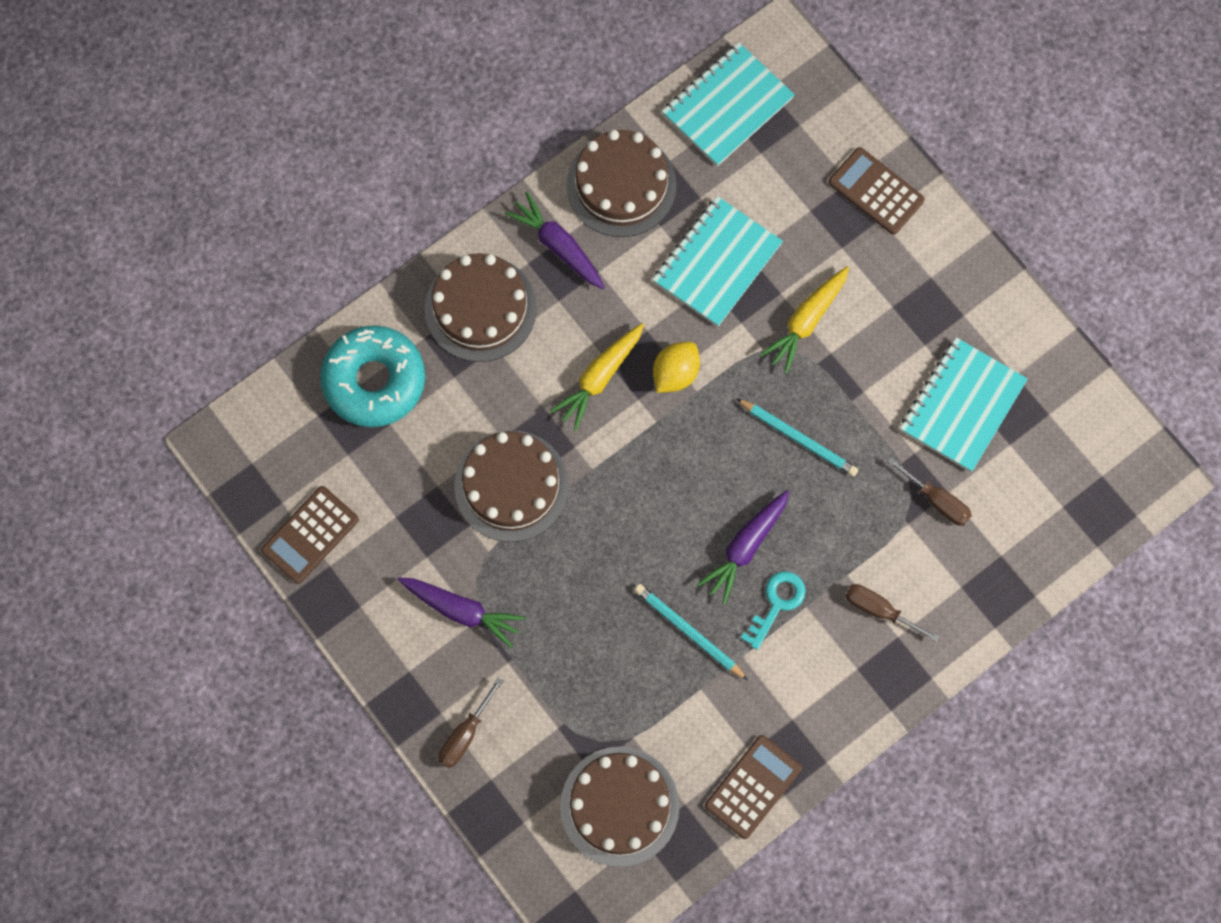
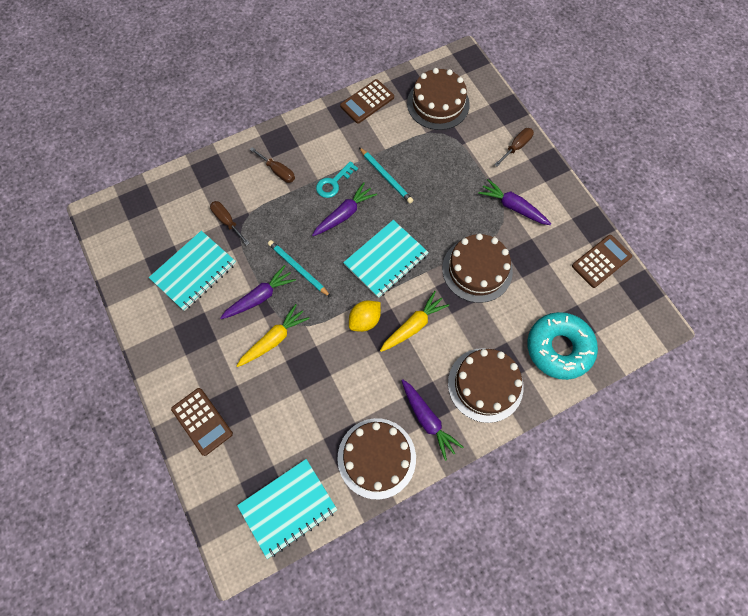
camera: 170 degrees left, 5 degrees down
turquoise notebook [653,196,783,327] -> turquoise notebook moved to [343,220,429,298]
none -> purple carrot [220,265,296,319]

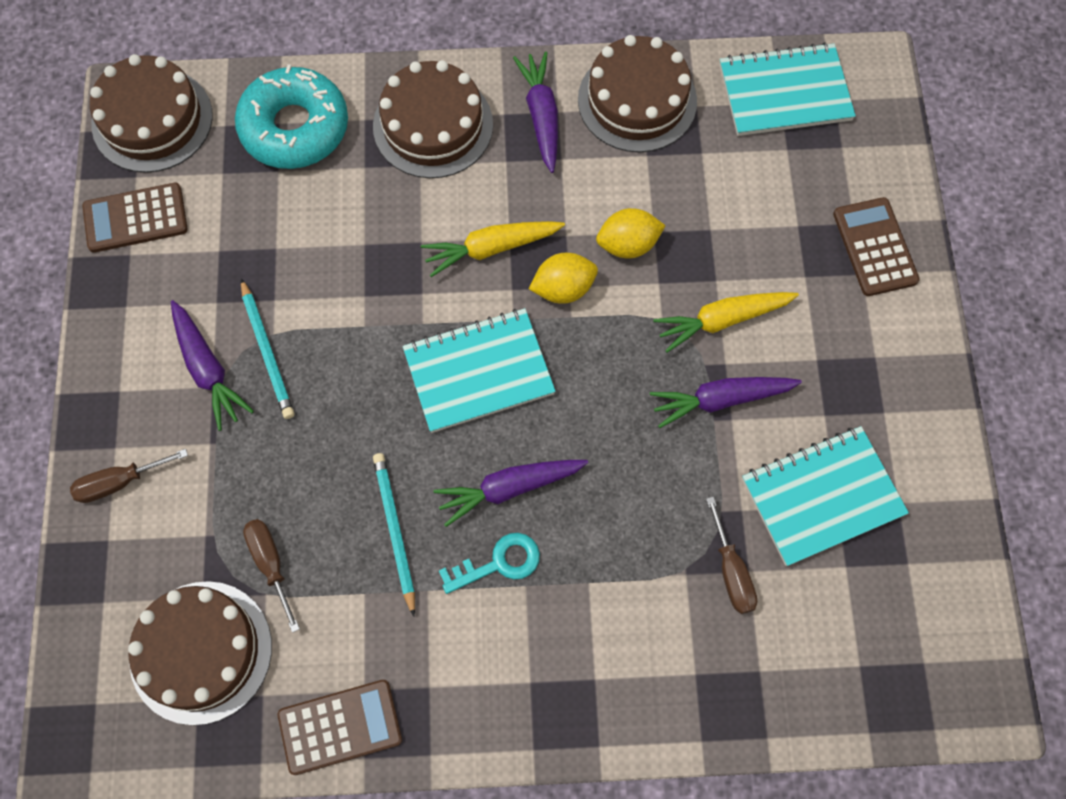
camera: 155 degrees left, 0 degrees up
brown screwdriver [250,147,295,183] -> brown screwdriver moved to [243,519,300,633]
turquoise pencil [268,240,331,297] -> turquoise pencil moved to [241,278,294,419]
brown cake [442,234,513,303] -> brown cake moved to [90,54,213,173]
none -> yellow lemon [596,208,666,258]

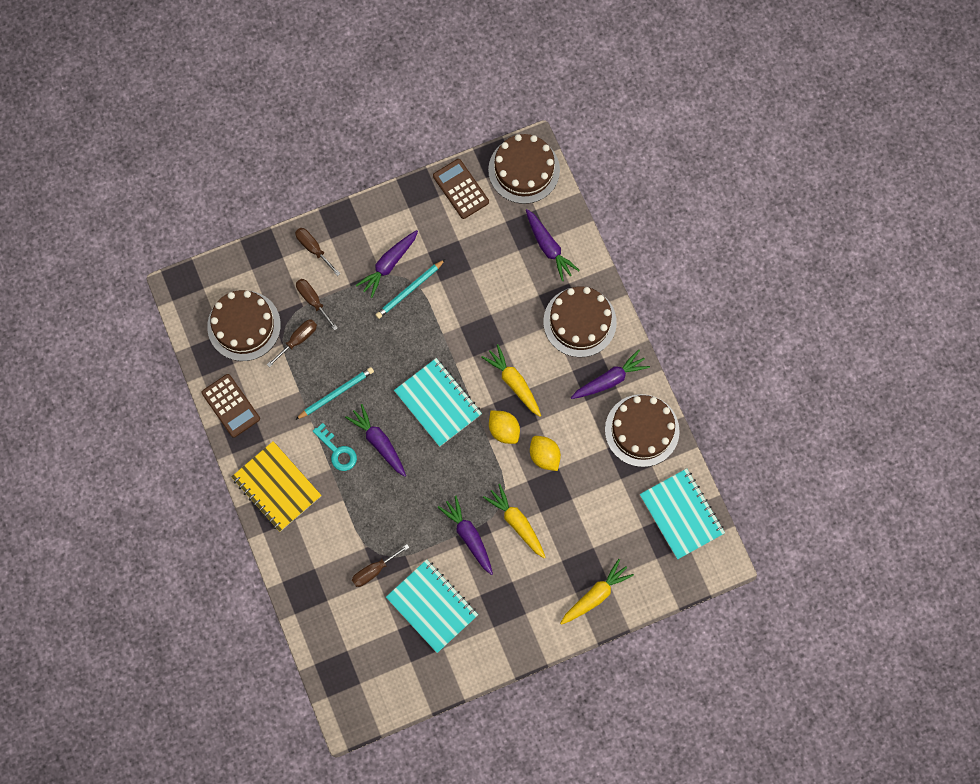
camera: 70 degrees right, 5 degrees up
turquoise donut [235,64,348,169] -> purple carrot [526,209,580,281]
brown calculator [833,197,920,296] -> yellow carrot [560,559,634,625]
none -> yellow notebook [231,441,322,532]
none -> brown screwdriver [296,279,338,331]

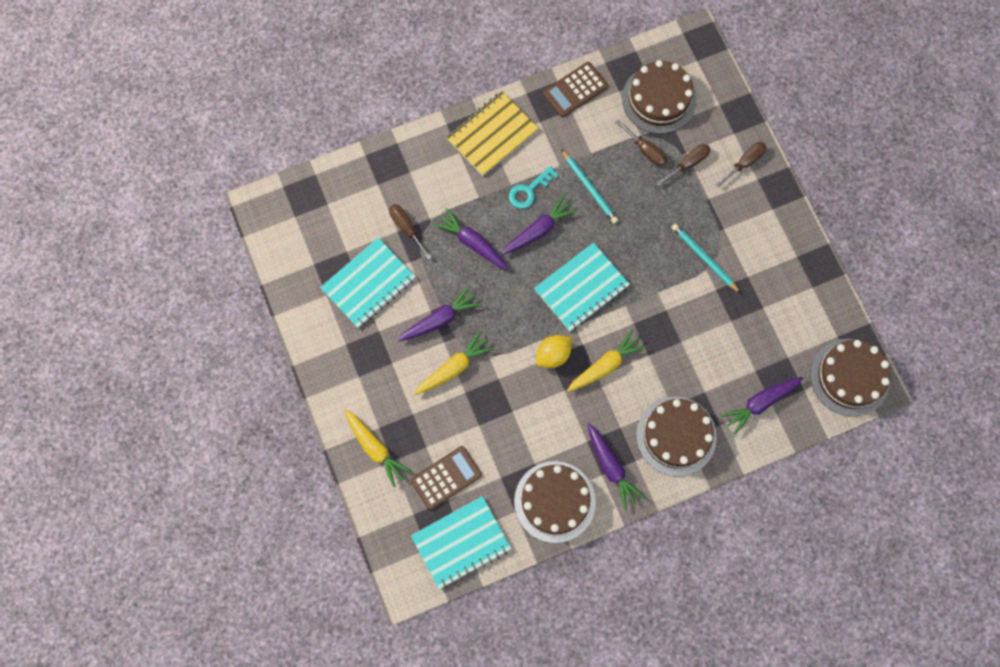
camera: 90 degrees right, 0 degrees up
purple carrot [356,230,418,298] -> purple carrot moved to [433,208,509,270]
brown calculator [433,159,489,219] -> brown calculator moved to [410,446,482,510]
yellow lemon [530,436,561,471] -> none

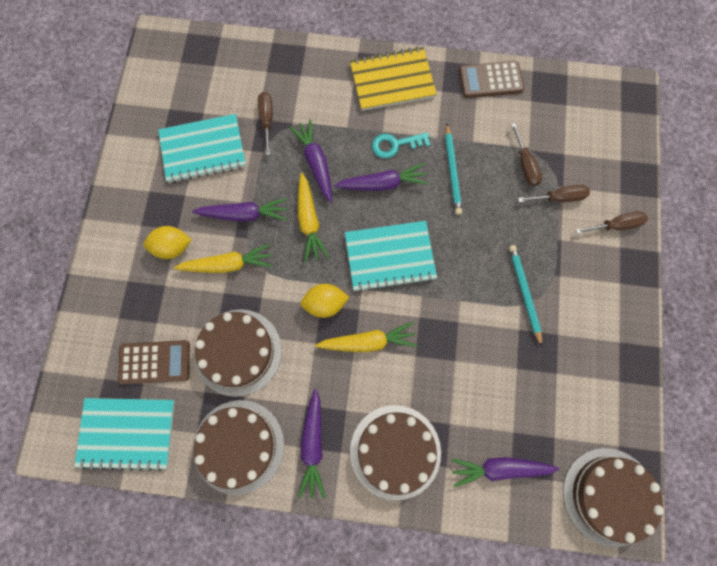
camera: 30 degrees right, 0 degrees up
yellow carrot [344,410,412,487] -> yellow carrot moved to [298,173,329,263]
brown cake [622,60,697,134] -> brown cake moved to [195,309,282,397]
none -> yellow lemon [143,226,192,259]

